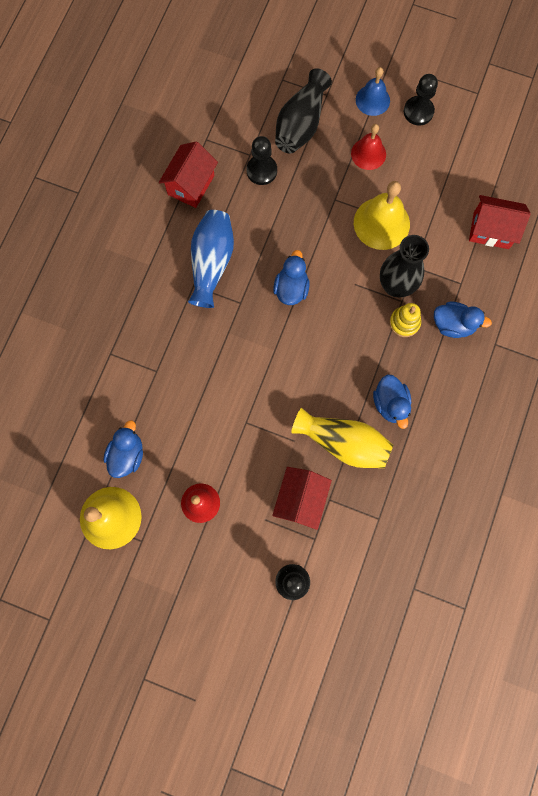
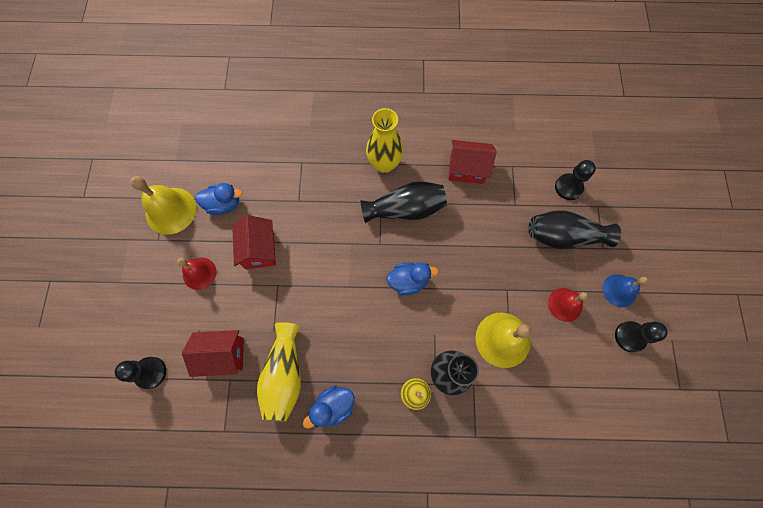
camera: 70 degrees right, 5 degrees down
blue vase [188,210,234,308] -> black vase [361,181,447,223]
black pawn [247,136,277,185] -> black pawn moved to [555,160,596,200]
blue duck [434,302,492,338] -> none
red house [469,195,531,249] -> red house moved to [232,215,276,269]
none -> yellow vase [366,108,403,173]

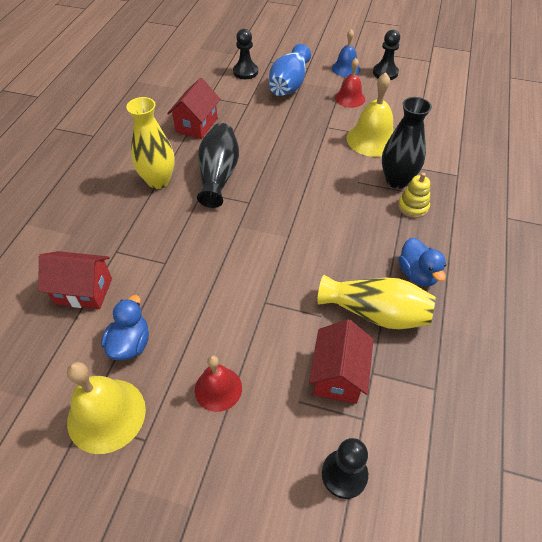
camera: 75 degrees left, 20 degrees down
red house [232,215,276,269] -> red house moved to [38,251,112,309]
blue duck [387,262,439,295] -> none
black vase [529,210,621,249] -> blue vase [269,44,311,96]

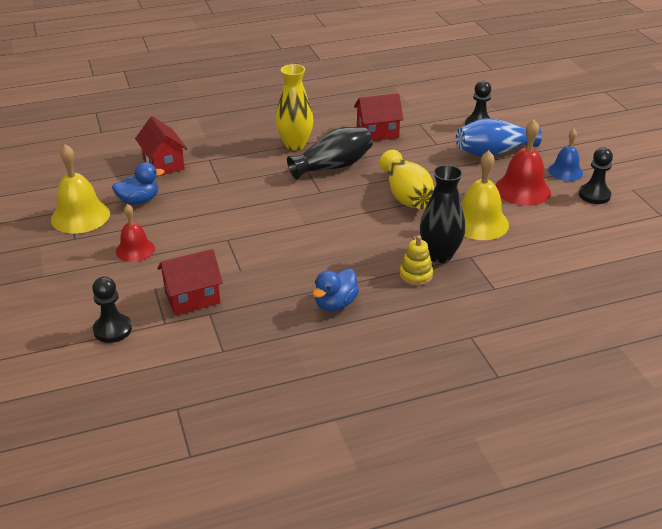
camera: 55 degrees right, 15 degrees down
yellow vase [318,275,436,329] -> yellow vase moved to [379,150,434,209]
red bell [335,58,365,108] -> red bell [495,120,551,206], size x1.57

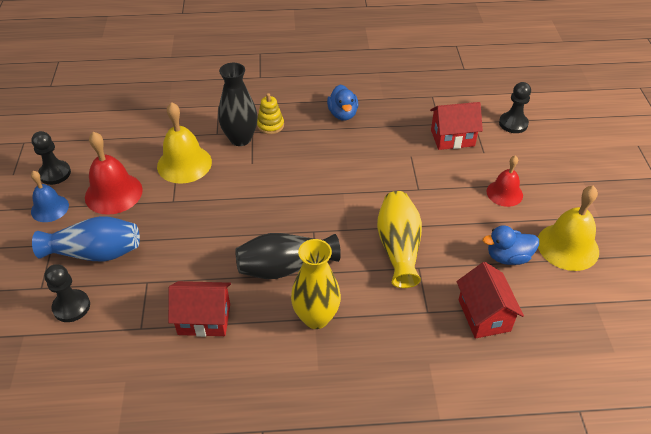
camera: 165 degrees left, 10 degrees up
blue duck [313,269,359,311] -> blue duck turned 120 degrees clockwise [327,85,358,121]
yellow vase [379,150,434,209] -> yellow vase moved to [377,191,422,288]

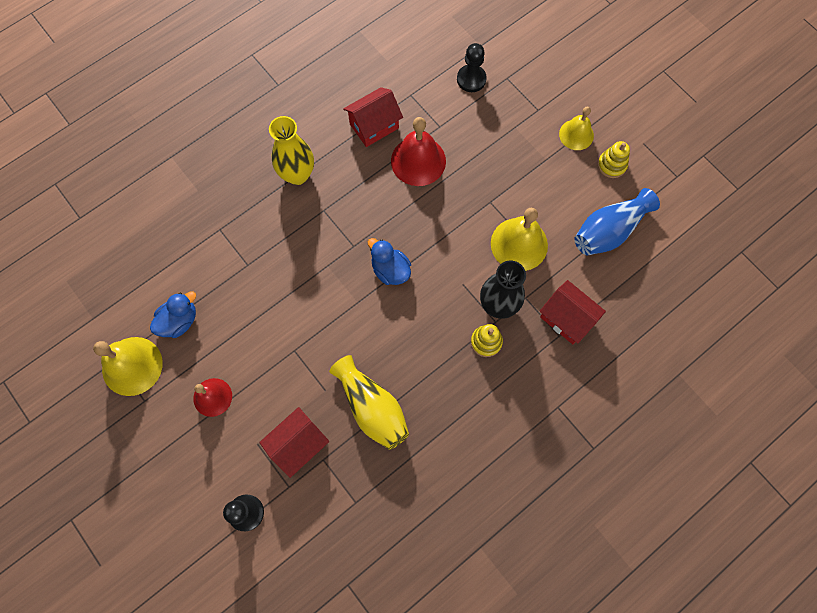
camera: 145 degrees right, 25 degrees up
black pawn [31,131,71,185] -> yellow stacking toy [598,141,630,178]
blue bell [31,171,69,222] -> yellow bell [559,107,594,150]
blue vase [32,216,140,261] -> blue vase moved to [574,188,660,255]
red bell [85,132,143,215] -> red bell moved to [391,117,446,186]
black vase [236,233,341,279] -> none
blue duck [327,85,358,121] -> blue duck moved to [368,238,411,285]
yellow vase [377,191,422,288] -> yellow vase moved to [329,355,409,450]
red house [457,262,524,338] -> red house moved to [539,280,606,344]

